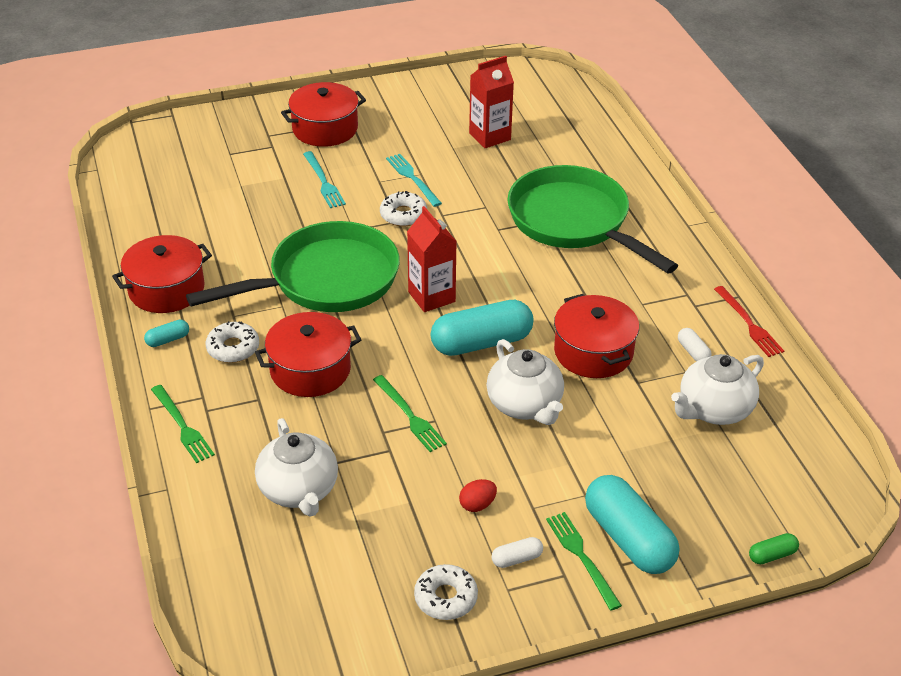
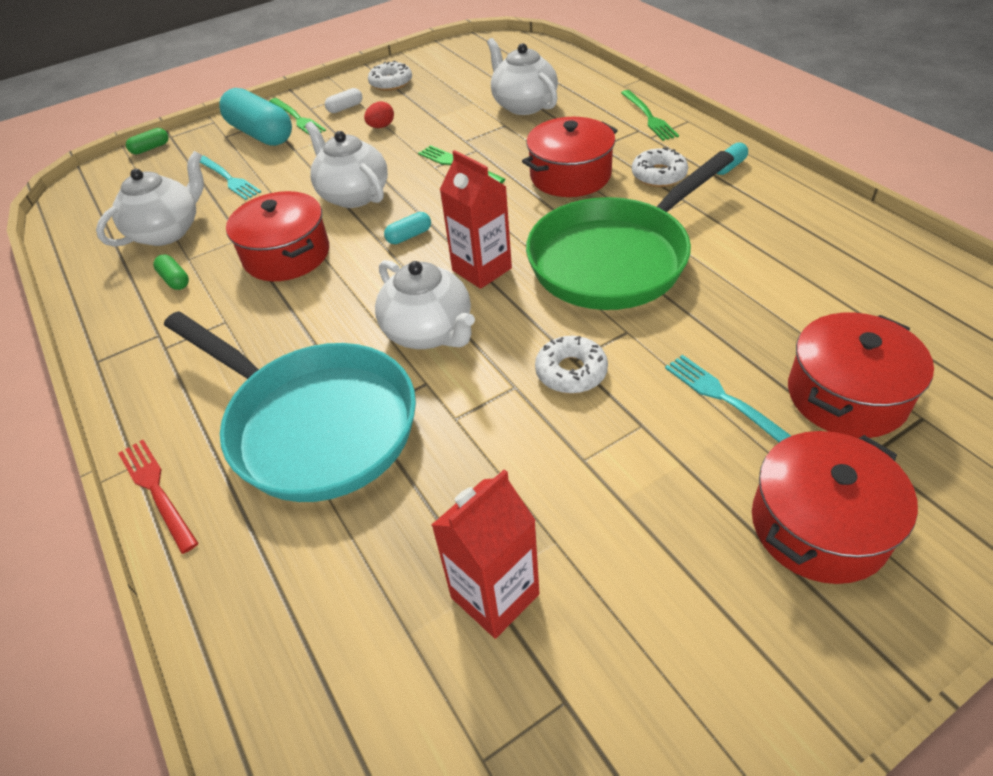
camera: 170 degrees right, 5 degrees up
red pot [112,235,212,313] -> red pot moved to [788,313,934,438]
green fork [151,385,215,463] -> green fork turned 150 degrees counterclockwise [621,90,679,141]
turquoise fork [386,154,442,207] -> turquoise fork moved to [200,155,261,200]
turquoise capsule [431,300,534,356] -> turquoise capsule [384,212,431,244], size x0.44
green pan [507,165,678,273] -> turquoise pan [164,311,416,502]
white capsule [678,328,712,361] -> green capsule [153,255,189,290]
red fork [714,286,784,357] -> red fork moved to [118,440,198,554]
none -> white teapot [375,260,475,349]

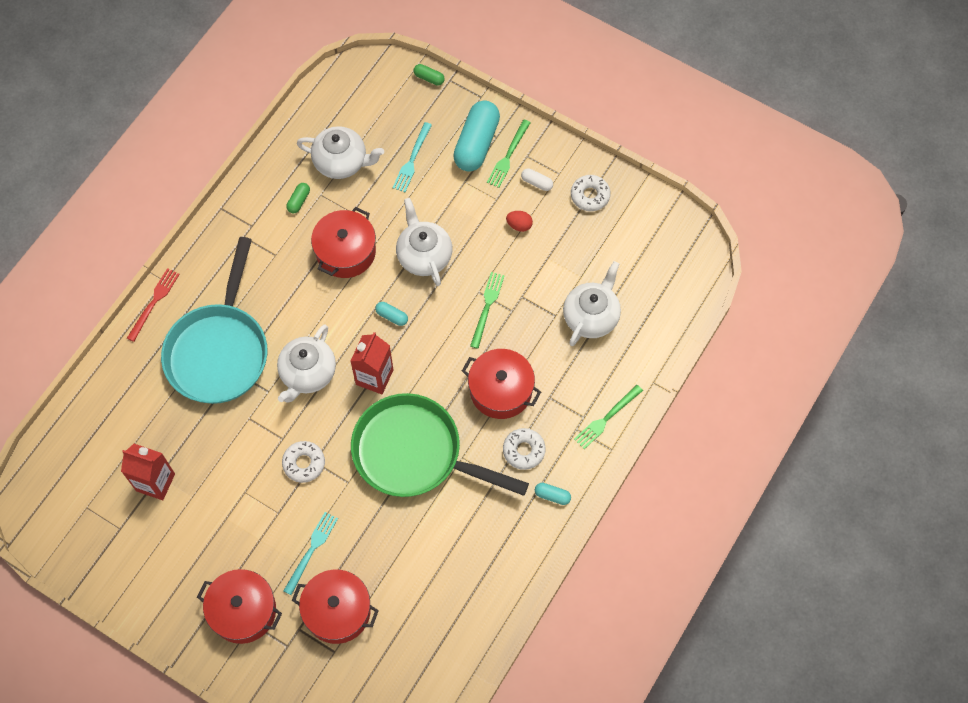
camera: 60 degrees right, 20 degrees up
white teapot [305,122,388,208] -> white teapot turned 45 degrees counterclockwise [396,198,452,286]

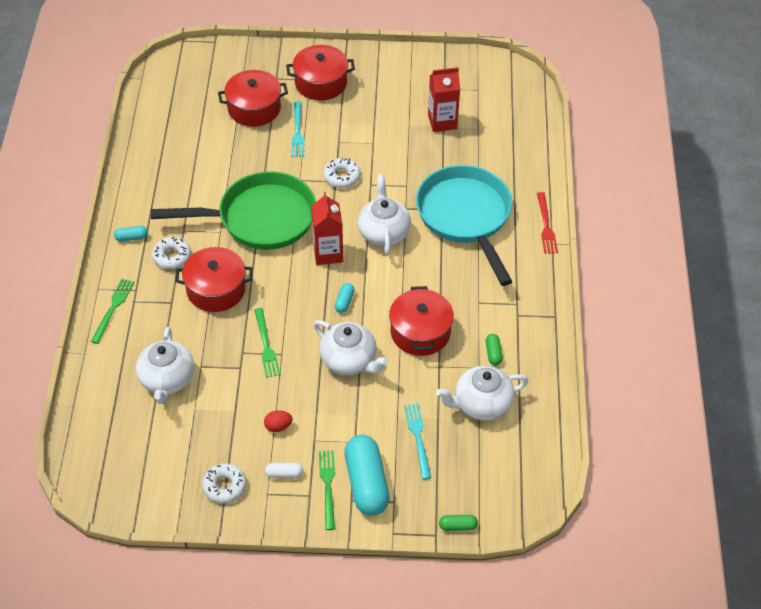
camera: 150 degrees right, 15 degrees down
turquoise capsule [375,302,408,326] -> turquoise capsule turned 75 degrees counterclockwise [335,283,355,313]

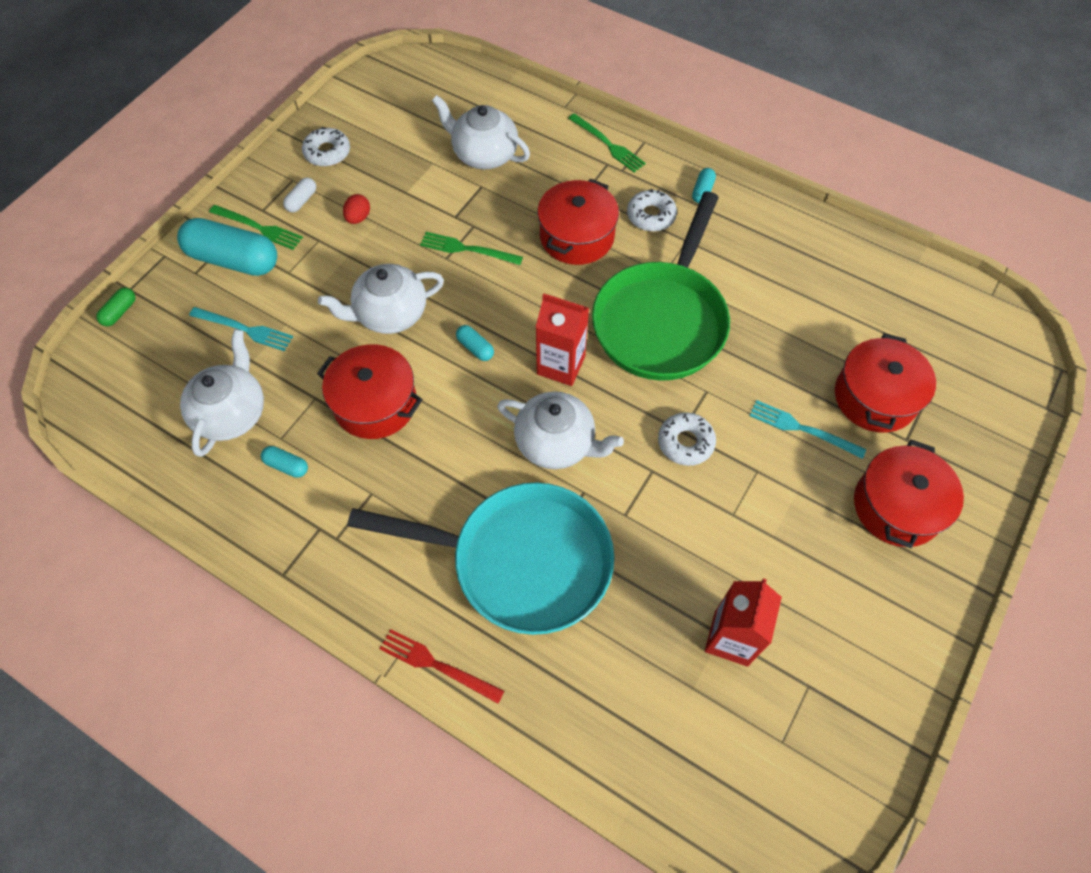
camera: 120 degrees right, 10 degrees up
green capsule [486,334,503,365] -> turquoise capsule [261,446,308,478]

